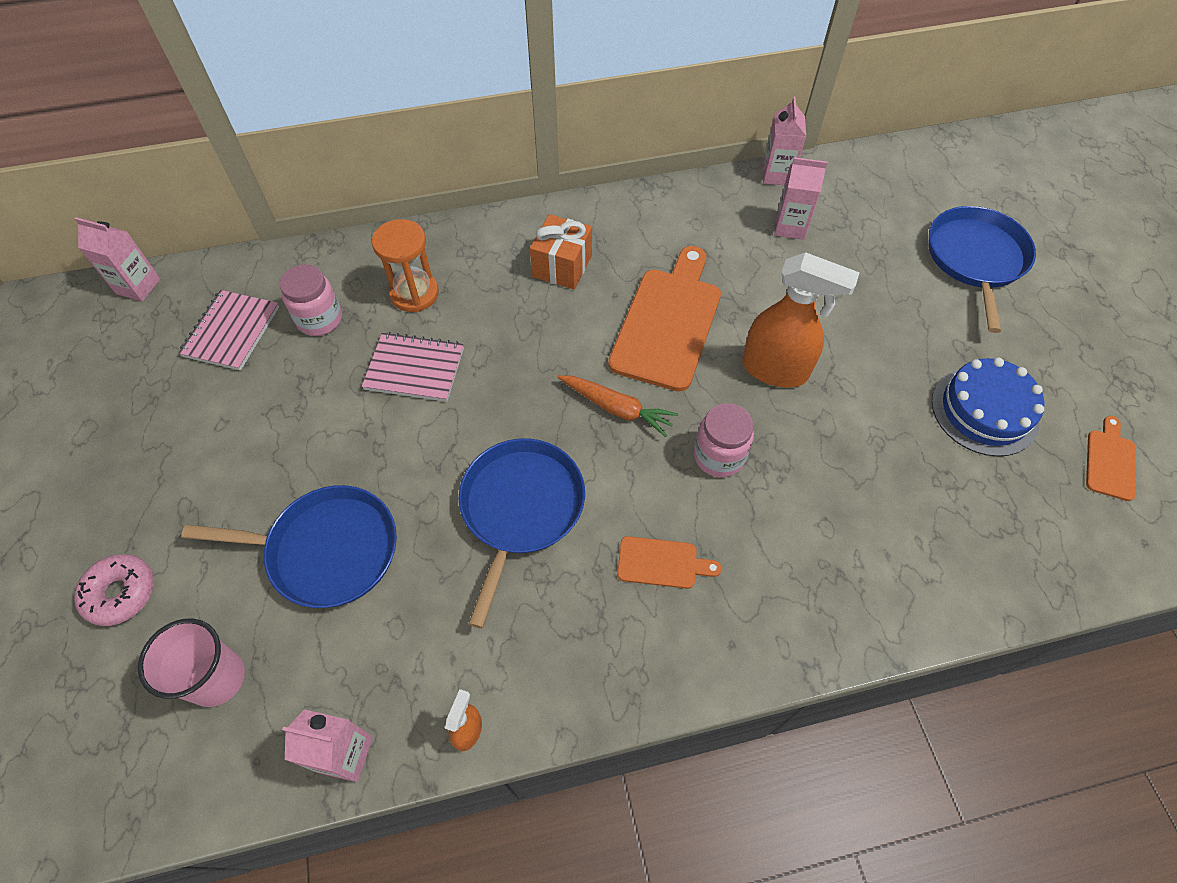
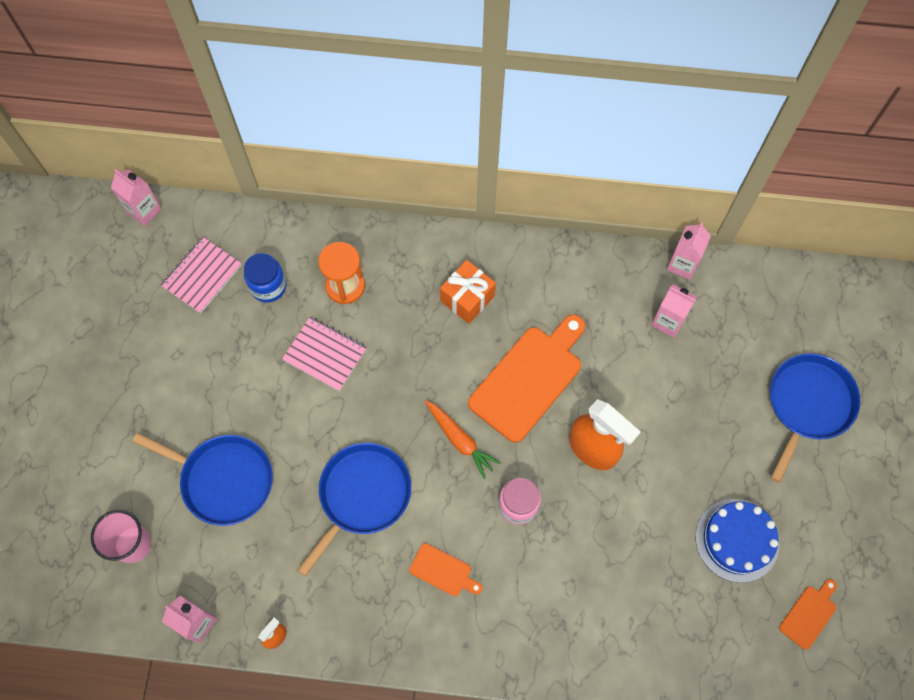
camera: 20 degrees right, 10 degrees up
pink donut [74,554,154,626] -> none
pink jar [280,265,342,336] -> blue jar [244,253,286,302]

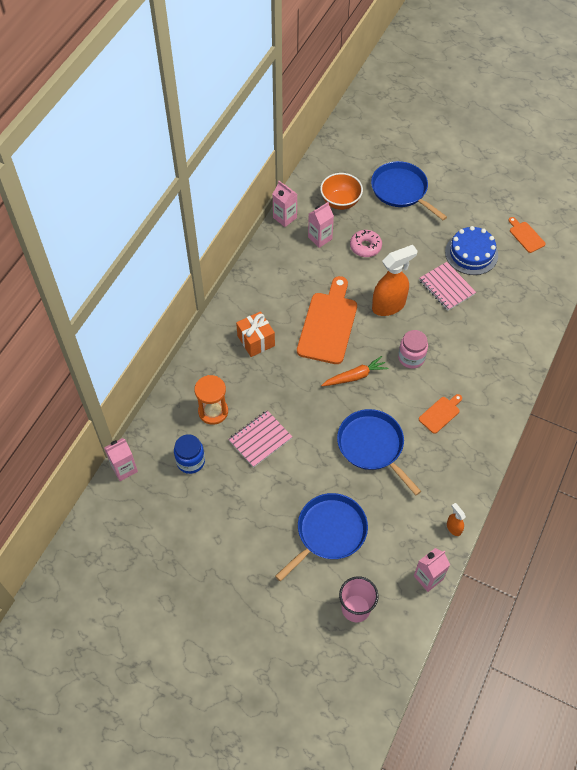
camera: 70 degrees left, 10 degrees down
pink carton [111,169,162,226] -> pink carton moved to [104,438,138,481]
pink notebook [161,237,242,313] -> pink notebook moved to [419,262,476,311]
orange cutting board [468,315,585,443] -> orange cutting board turned 45 degrees clockwise [297,276,357,364]
none -> orange bowl [320,173,363,210]
none -> pink donut [350,230,382,257]

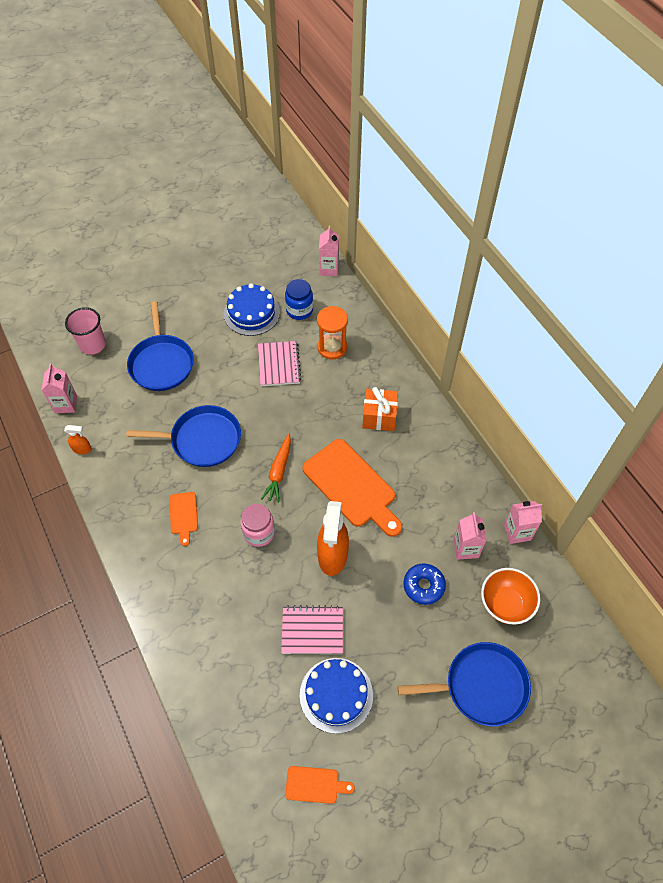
camera: 125 degrees right, 0 degrees up
pink donut [350,230,382,257] -> blue donut [403,564,446,605]
none -> blue cake [224,283,280,336]

